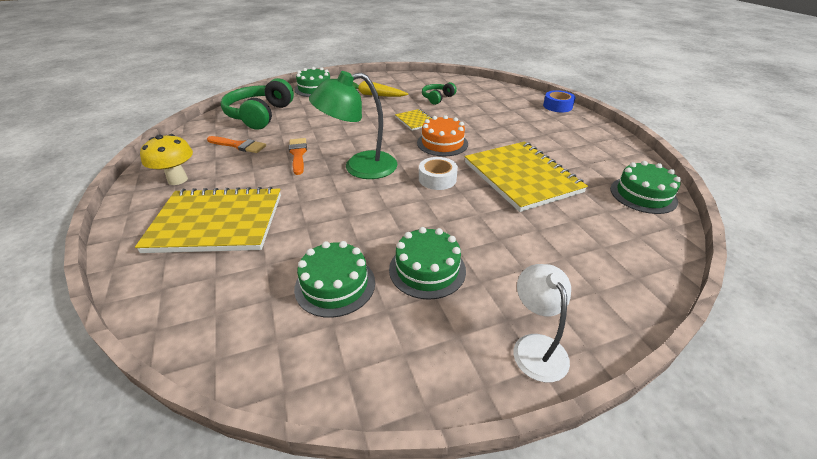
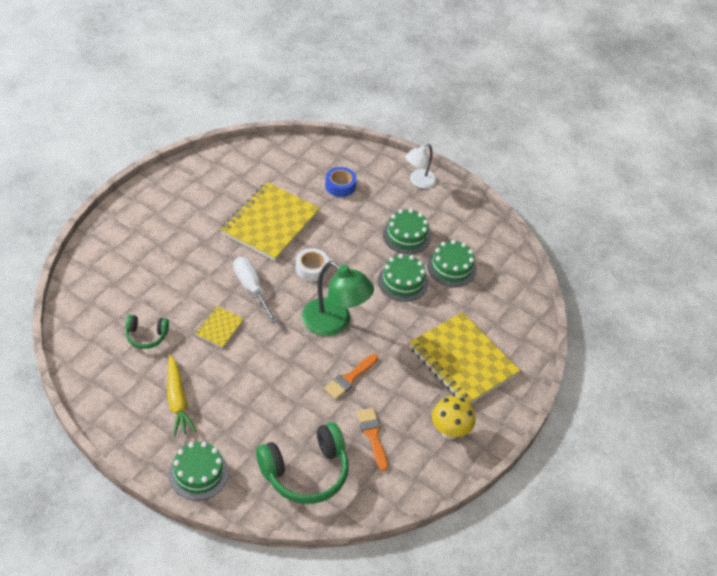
camera: 130 degrees left, 10 degrees up
orange cake [417,115,468,156] -> white screwdriver [233,257,278,323]
blue tape [543,90,575,112] -> blue tape moved to [325,167,357,197]
green cake [610,161,681,214] -> green cake moved to [378,254,428,302]

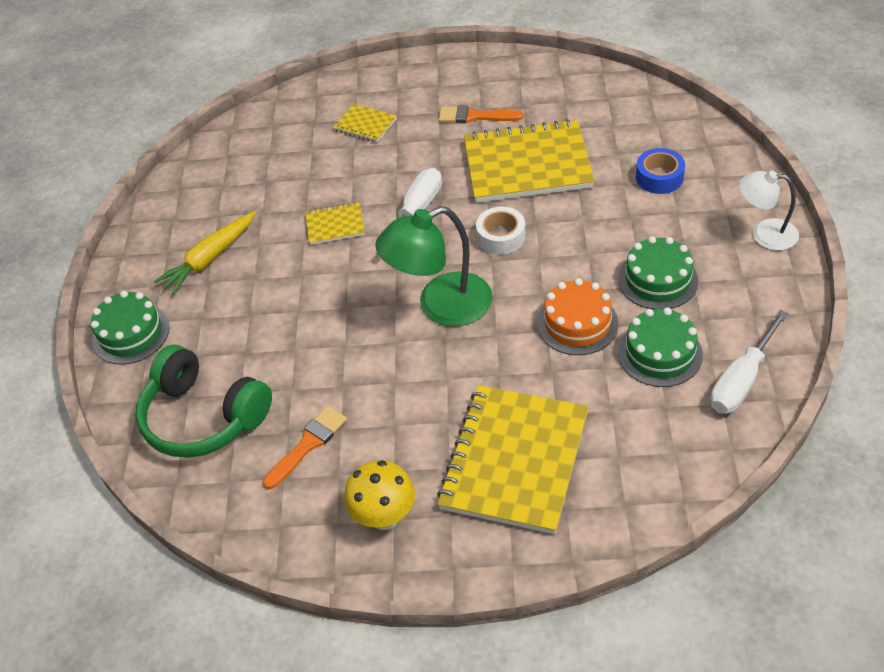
camera: 65 degrees right, 0 degrees up
green headphones [125,315,169,349] -> none
green lamp [302,261,374,336] -> green lamp turned 60 degrees clockwise [375,206,493,326]
orange brush [324,354,378,399] -> orange brush moved to [439,105,523,123]
green cake [378,254,428,302] -> orange cake [537,278,619,355]
none -> yellow notebook [333,104,397,143]
none -> white screwdriver [710,310,788,414]

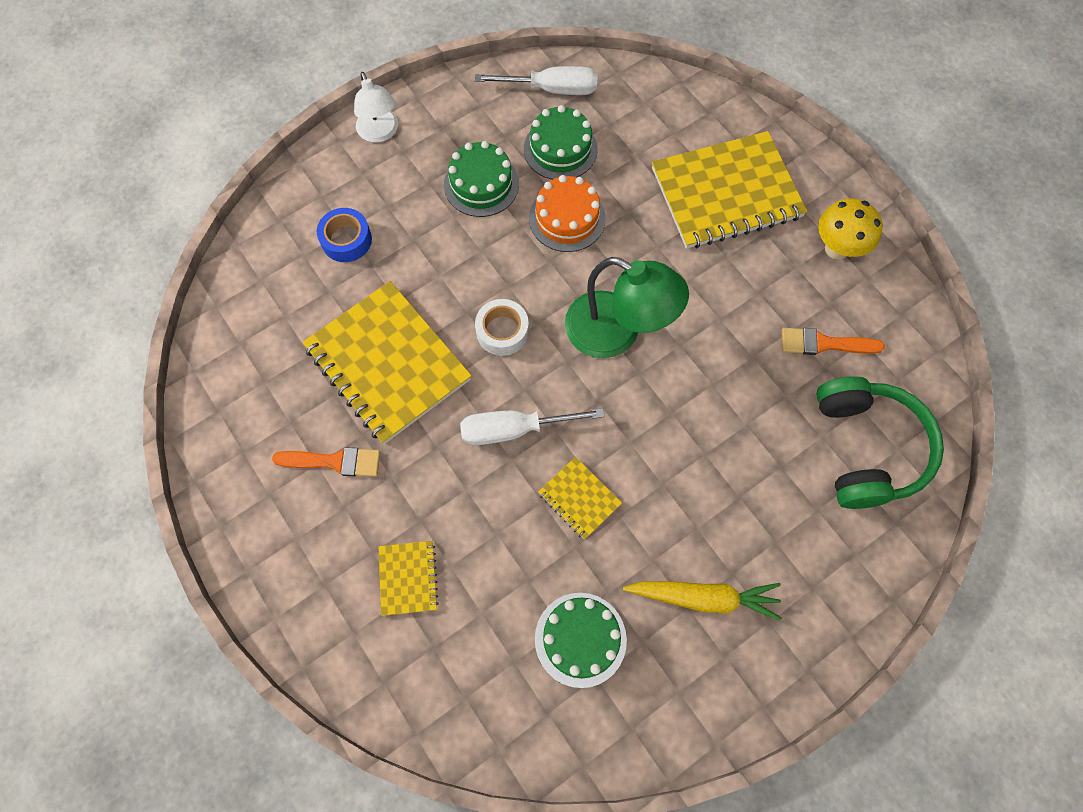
camera: 130 degrees left, 20 degrees up
green cake [91,291,170,365] -> green cake moved to [535,593,627,688]
orange brush [439,105,523,123] -> orange brush turned 60 degrees counterclockwise [272,447,380,477]

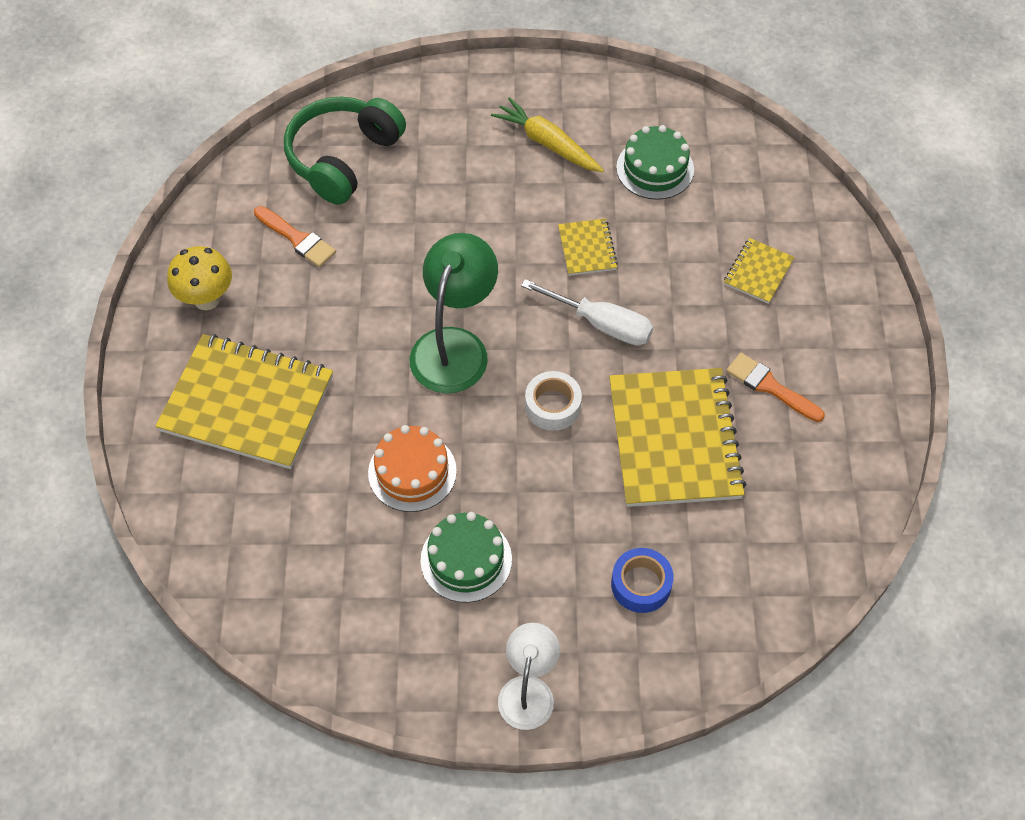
camera: 145 degrees left, 10 degrees down
white screwdriver [475,66,598,95] -> none
green cake [524,105,598,180] -> none
green lamp [565,257,689,358] -> green lamp turned 45 degrees clockwise [410,233,498,393]

